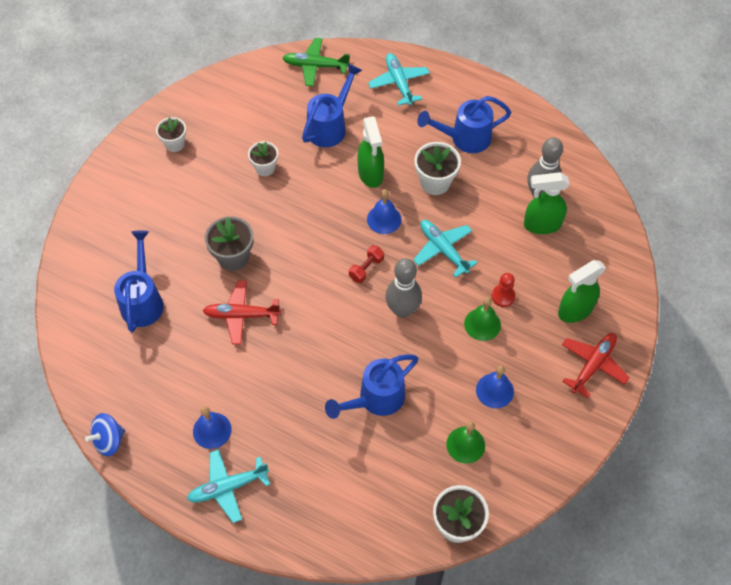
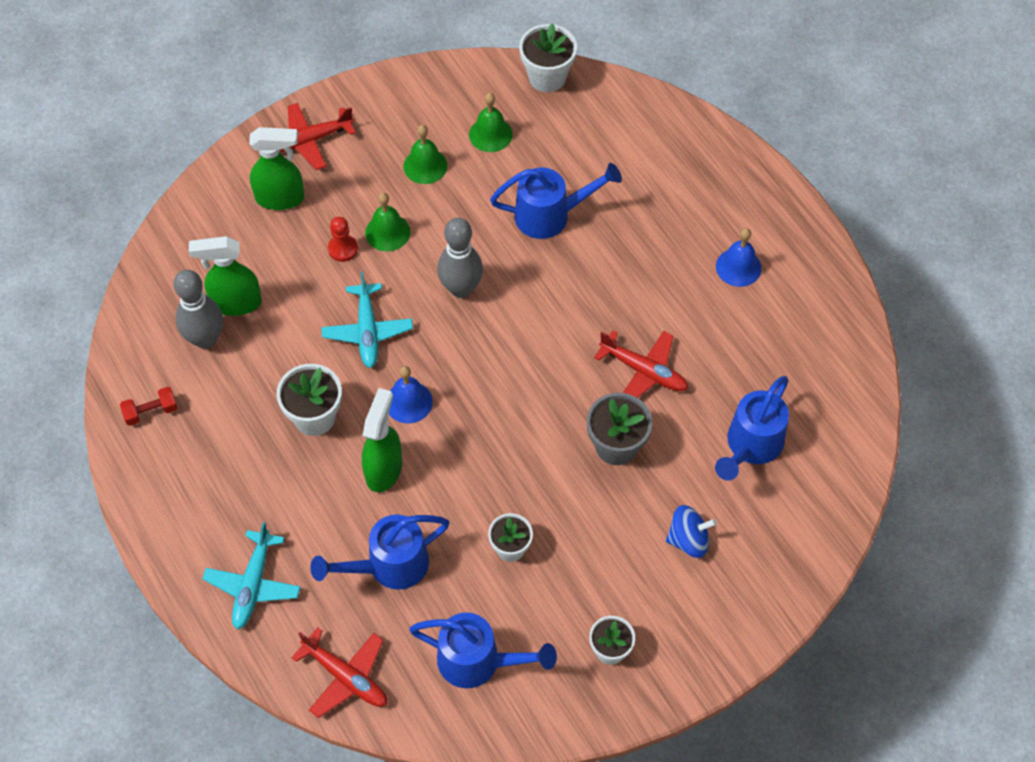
camera: 150 degrees left, 0 degrees up
blue spinning top [85,413,125,456] -> blue spinning top moved to [666,505,717,558]
turquoise plane [187,449,271,523] -> none
green plane [283,38,350,86] -> red plane [291,627,387,718]
red dumbbell [349,245,384,283] -> red dumbbell moved to [120,387,177,426]
blue watering can [417,96,511,153] -> blue watering can moved to [409,613,557,688]
blue bell [476,365,514,408] -> green bell [403,125,447,184]
green spray bottle [524,172,570,234] -> green spray bottle turned 150 degrees clockwise [189,236,262,316]

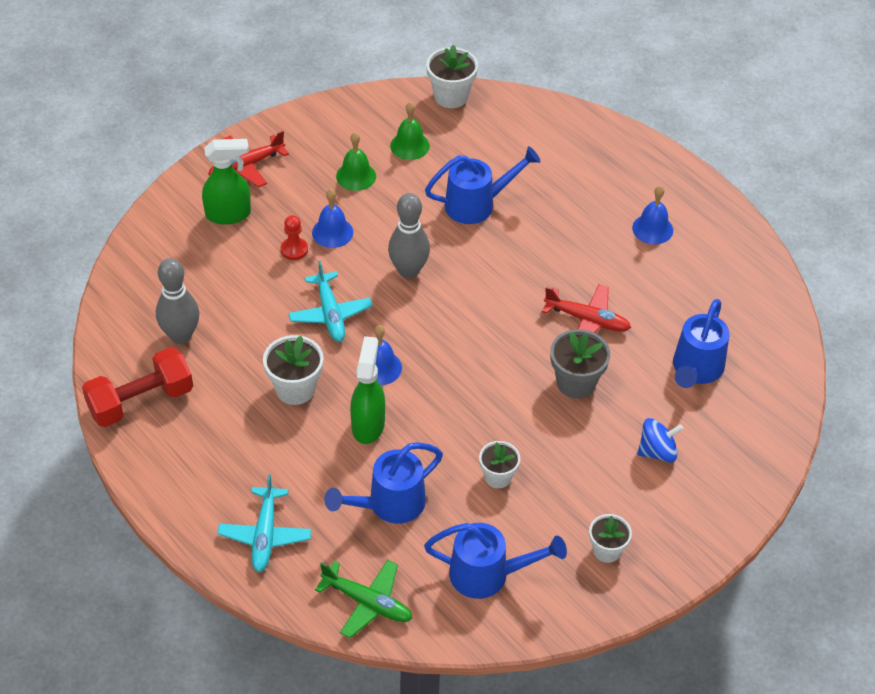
camera: 10 degrees left, 10 degrees down
red dumbbell [120,387,177,426] -> red dumbbell [82,347,193,427], size x2.05
green spray bottle [189,236,262,316] -> none
red plane [291,627,387,718] -> green plane [315,560,412,638]
green bell [365,193,410,251] -> blue bell [312,189,353,248]

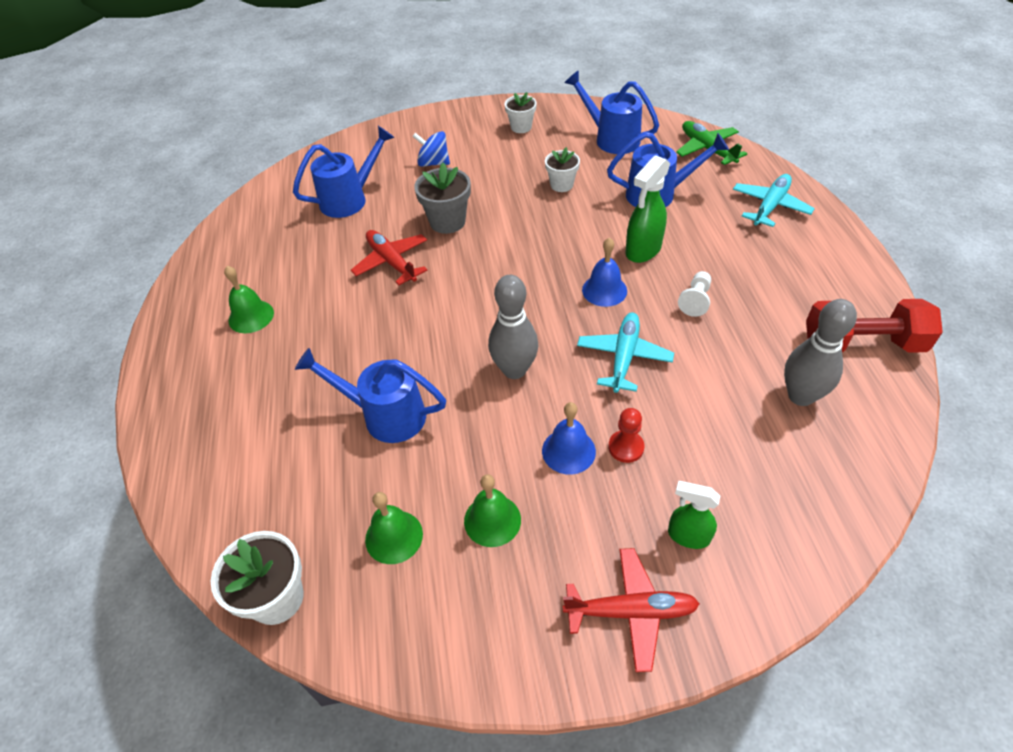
camera: 145 degrees left, 0 degrees up
green spray bottle [202,139,251,225] -> green spray bottle [668,481,720,549], size x0.65
white flower pot [263,335,324,405] -> white pawn [678,271,711,317]
blue bell [632,186,673,244] -> green bell [224,266,274,333]

